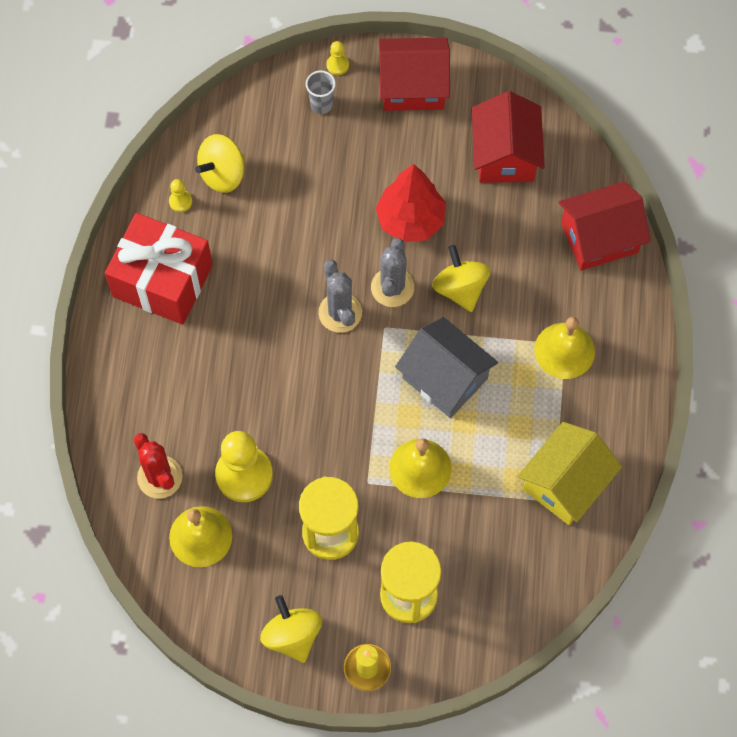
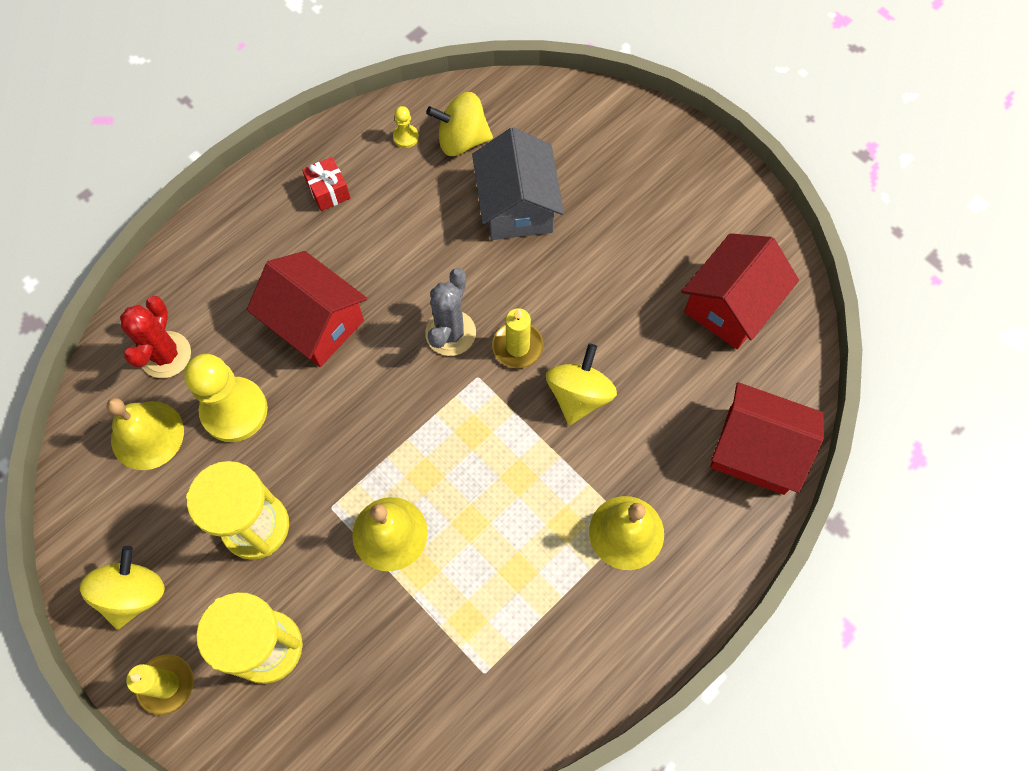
camera: 40 degrees right, 0 degrees up
red gift [105,213,213,325] -> red gift [302,157,351,211], size x0.41
grey cup [306,70,336,114] -> none
yellow pawn [327,41,349,75] -> none
grey cactus [371,238,414,307] -> yellow candle [492,308,544,368]
red tree [376,164,446,242] -> none
red house [378,37,450,111] -> red house moved to [247,251,367,367]
grey house [395,317,498,418] -> grey house moved to [472,127,564,240]
yellow house [518,422,622,525] -> none

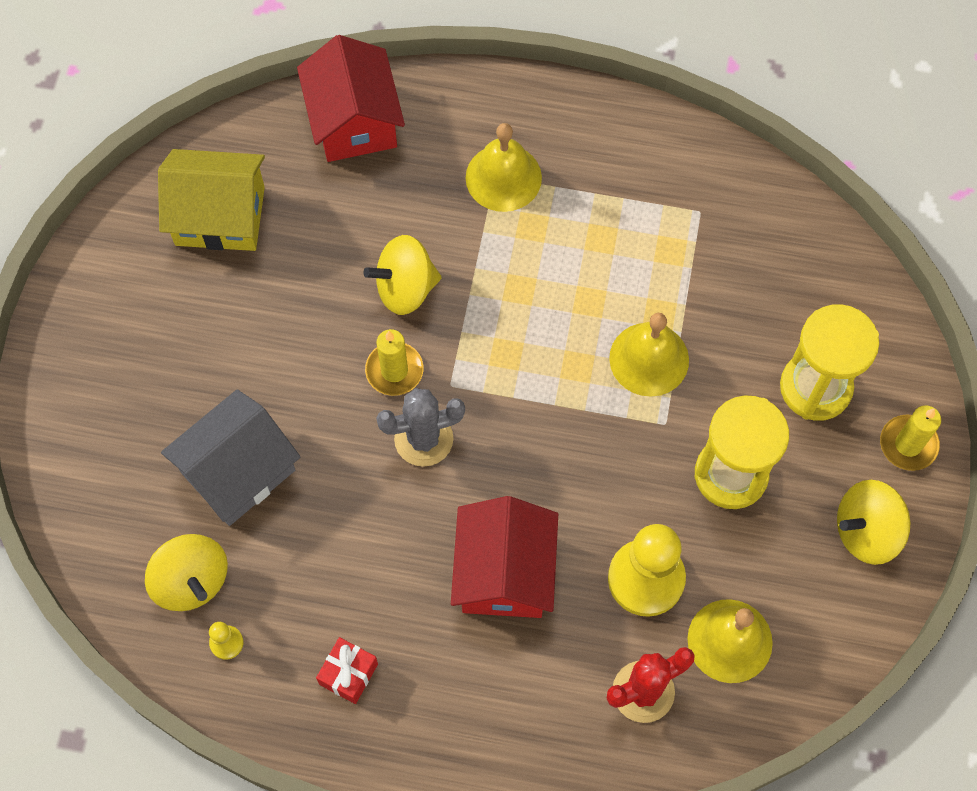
camera: 125 degrees left, 0 degrees up
red house [681,233,799,349] -> yellow house [158,149,265,251]

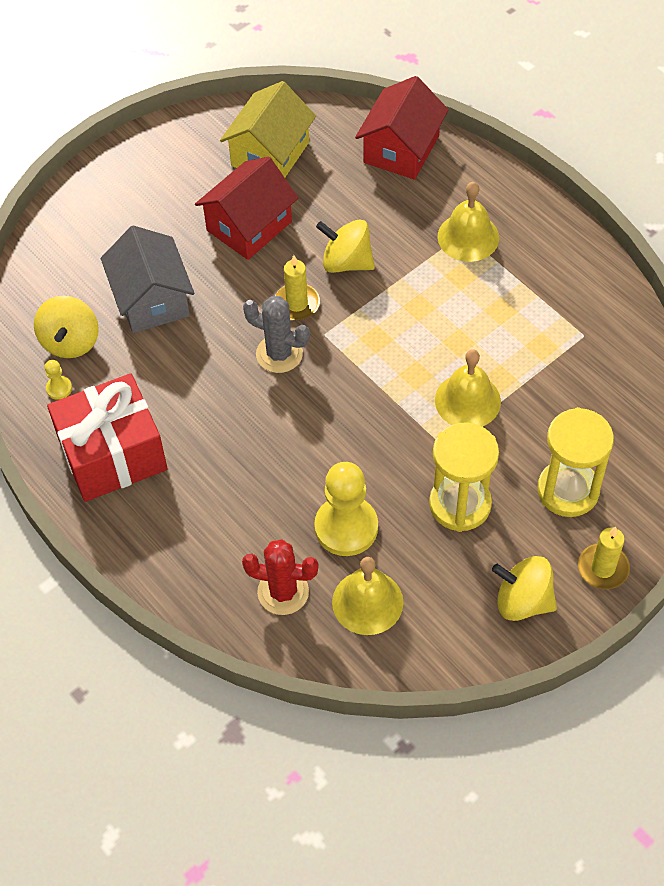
camera: 40 degrees right, 10 degrees down
yellow house [158,149,265,251] -> yellow house turned 75 degrees clockwise [220,81,316,177]
grey house [161,389,300,526] -> grey house turned 75 degrees clockwise [101,226,194,333]
red gift [316,637,378,704] -> red gift [47,373,168,502], size x2.43
red house [451,496,558,618] -> red house moved to [195,157,298,260]

